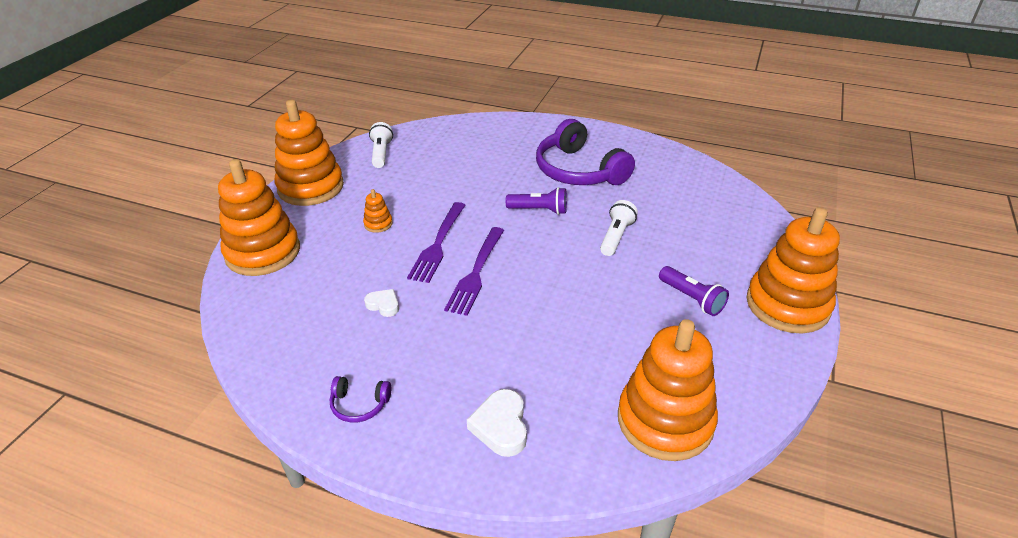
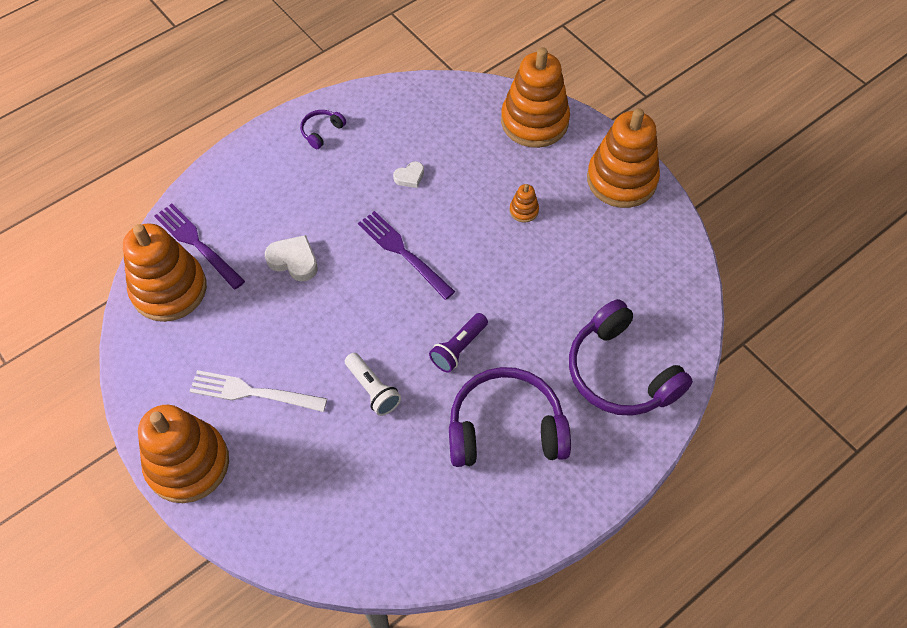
camera: 120 degrees right, 20 degrees up
white flashlight [369,122,393,168] -> none
purple fork [407,202,466,283] -> purple fork moved to [154,204,245,290]
white heart [467,389,527,457] -> white heart moved to [265,235,318,282]
purple flashlight [659,266,729,316] -> white fork [189,370,327,412]
none -> purple headphones [569,299,693,416]

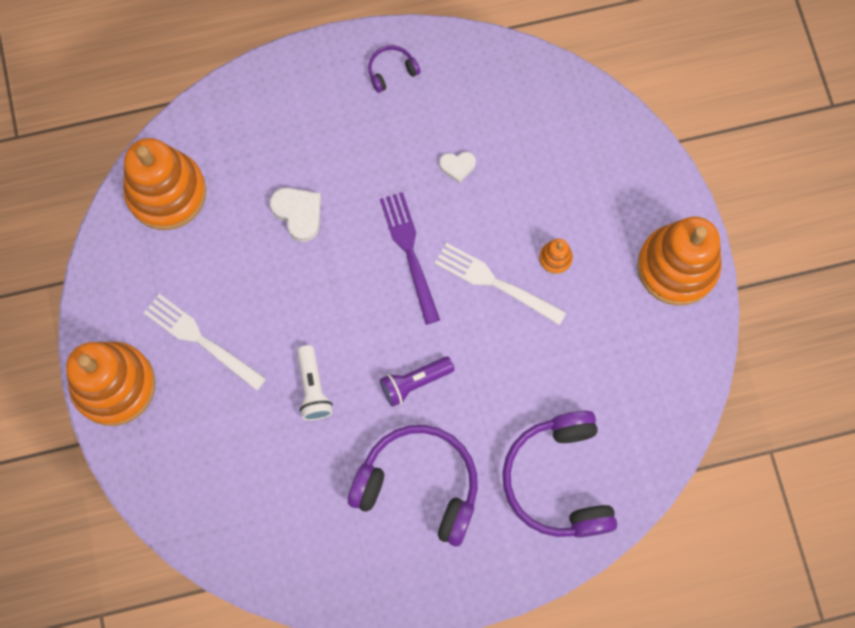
camera: 25 degrees right, 15 degrees up
purple fork [154,204,245,290] -> none
orange stacking toy [501,47,570,148] -> none
none -> white fork [434,243,567,325]

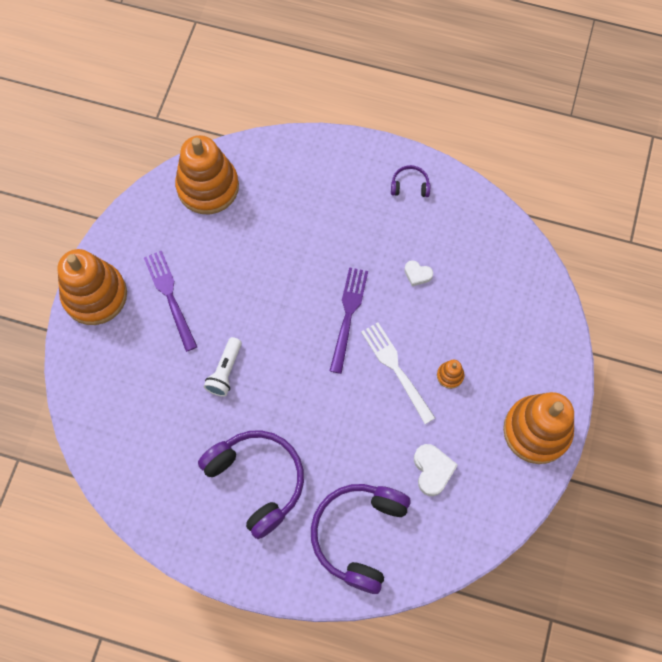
camera: 30 degrees right, 5 degrees down
white fork [144,294,266,391] -> purple fork [144,250,197,352]
white heart [270,187,321,242] -> white heart moved to [414,444,458,496]
purple flashlight [380,356,454,407] -> none

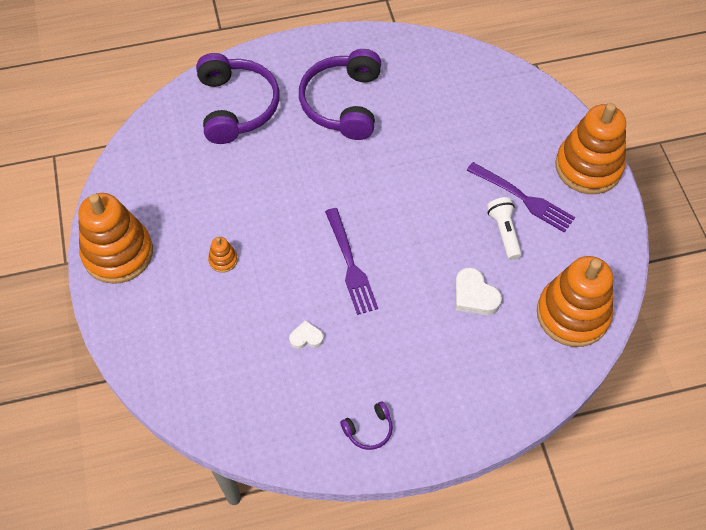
camera: 150 degrees right, 10 degrees down
purple headphones [198,430,304,539] -> purple headphones turned 75 degrees clockwise [299,49,381,140]
white flashlight [204,337,242,397] -> white flashlight moved to [487,197,522,260]
white fork [361,322,435,424] -> none
white heart [414,444,458,496] -> white heart moved to [455,267,502,315]

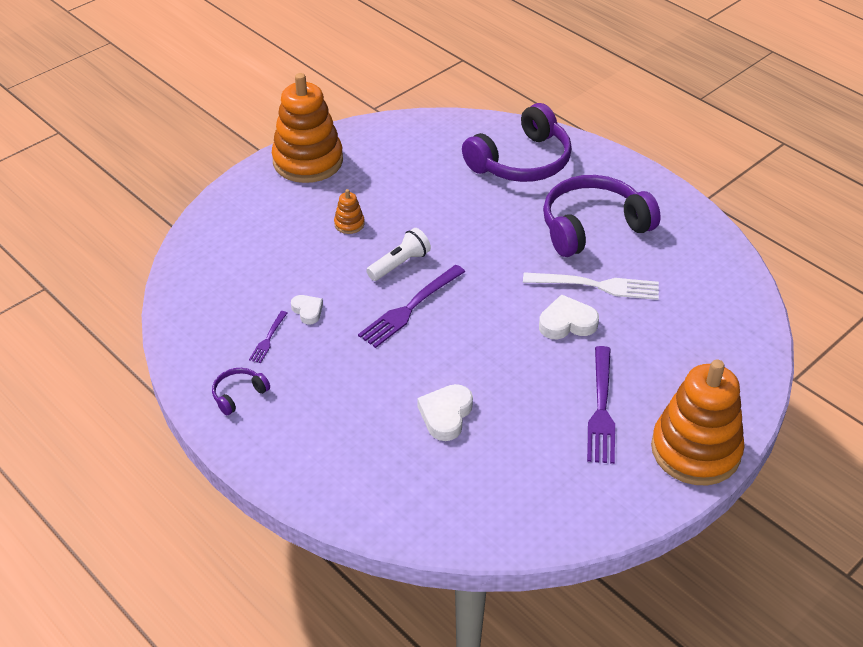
camera: 60 degrees right, 15 degrees down
purple headphones [340,401,393,450] -> purple headphones turned 105 degrees clockwise [212,368,270,415]
white flashlight [487,197,522,260] -> white flashlight moved to [366,228,431,281]
orange stacking toy [537,256,613,347] -> none
none -> purple fork [249,311,287,363]
none -> white fork [523,272,659,300]
none -> white heart [539,294,599,339]

